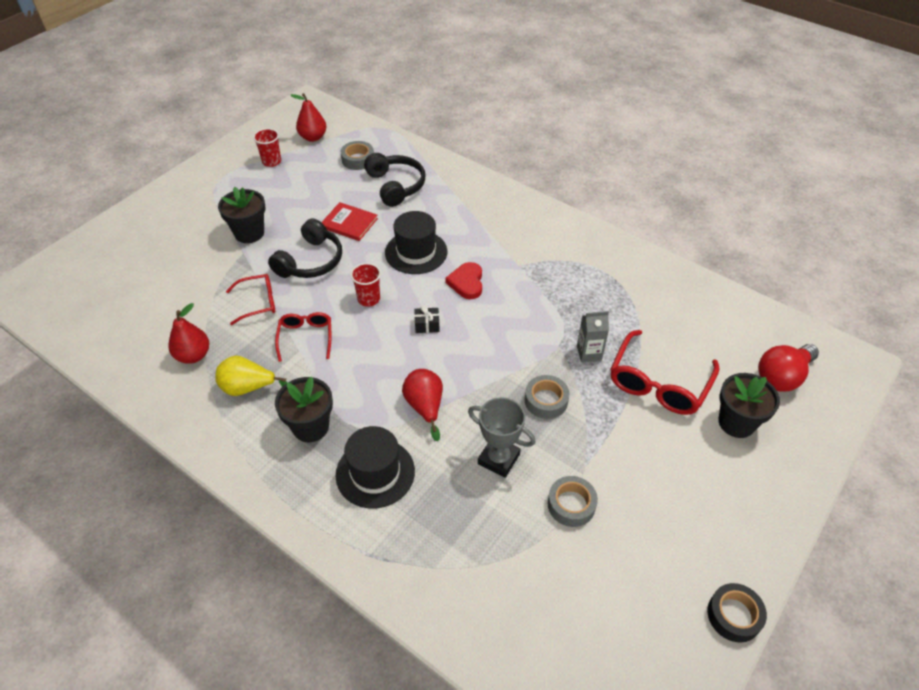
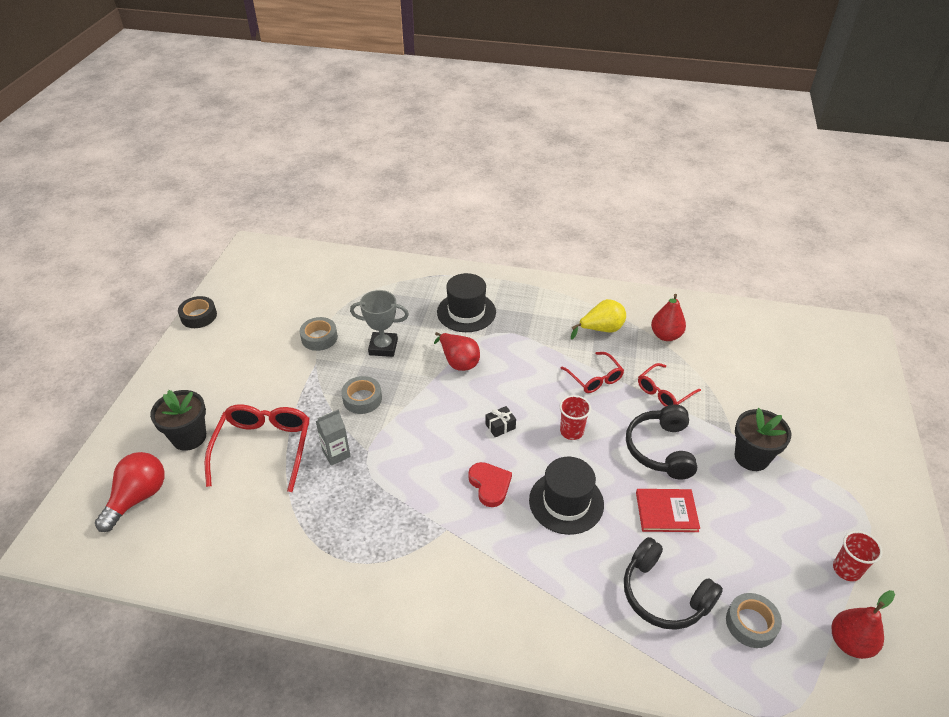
camera: 155 degrees right, 5 degrees down
black flower pot [275,377,333,442] -> none

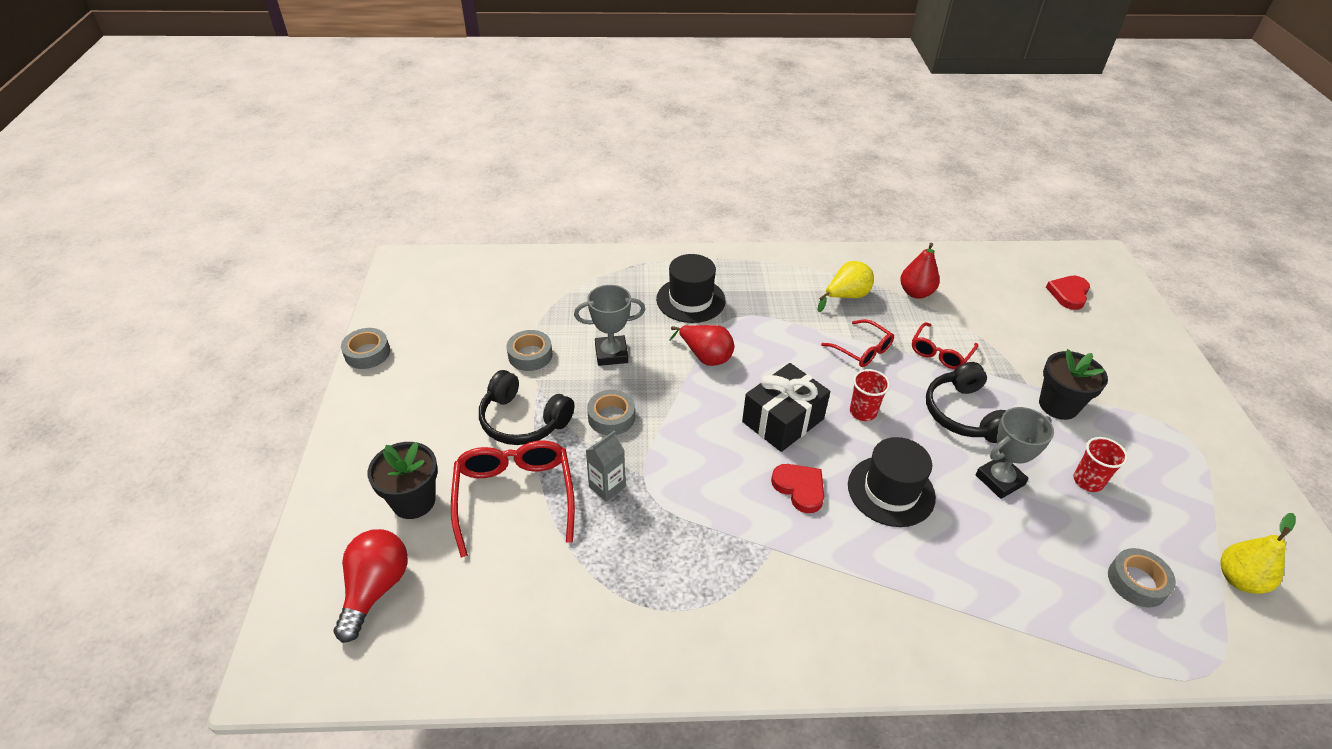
camera: 15 degrees left, 0 degrees up
black tape [178,296,217,328] -> grey tape [341,328,390,369]
black gift [485,406,516,437] -> black gift [742,363,830,452], size x2.31
black headphones [624,537,723,630] -> black headphones moved to [479,370,574,445]
red book [636,489,700,532] -> grey trophy [975,407,1054,499]
red pear [832,590,895,659] -> yellow pear [1221,513,1296,594]
red cup [833,531,883,582] -> red cup moved to [1074,437,1128,492]
none -> red heart [1046,276,1090,310]

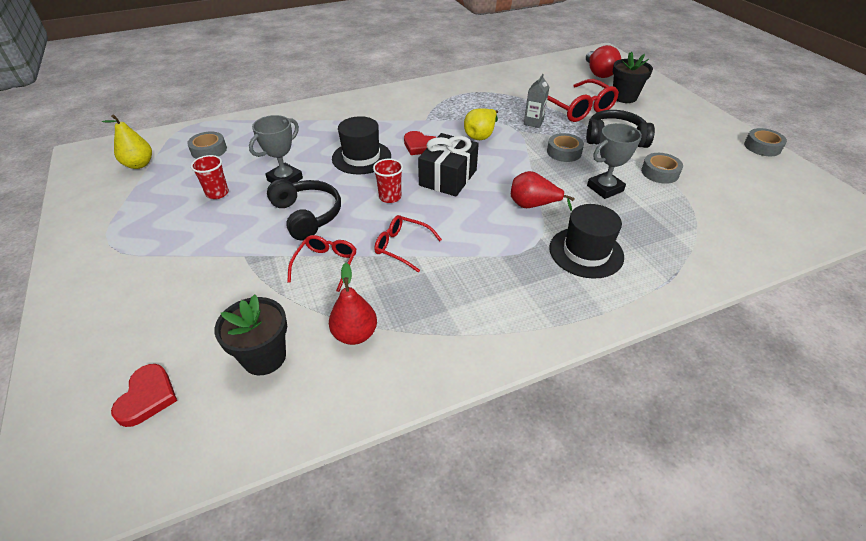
camera: 160 degrees right, 0 degrees up
yellow pear [818,261,874,312] -> yellow pear moved to [464,108,498,140]
black flower pot [1039,349,1108,420] -> black flower pot moved to [215,295,287,375]

